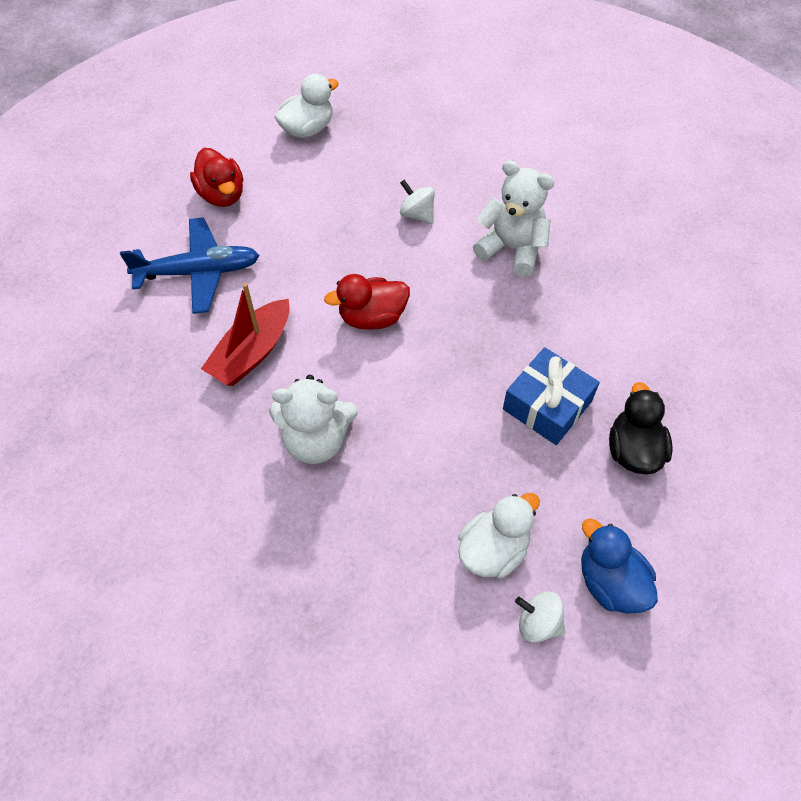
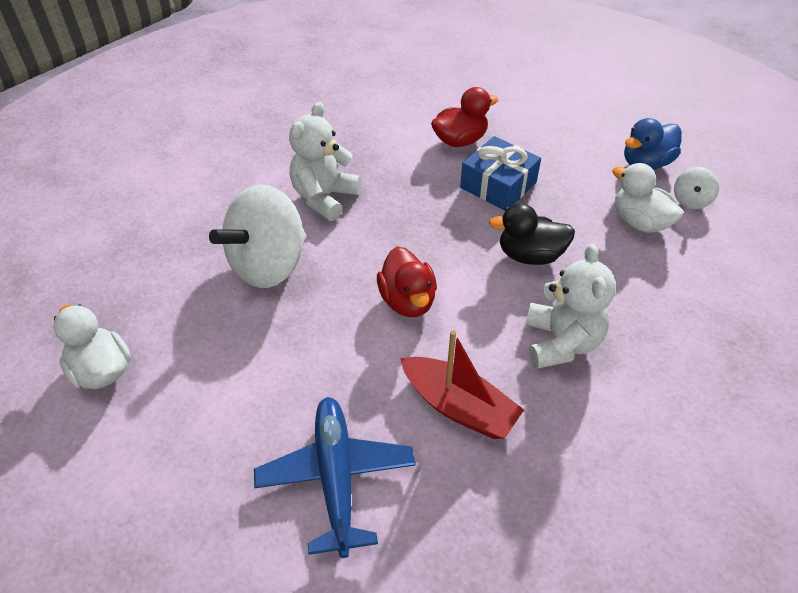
camera: 90 degrees left, 10 degrees down
red duck [190,148,243,207] -> red duck moved to [431,87,498,147]
white spinning top [400,180,435,224] -> white spinning top [209,184,307,288], size x2.21
black duck [609,382,673,475] -> black duck moved to [489,203,575,265]

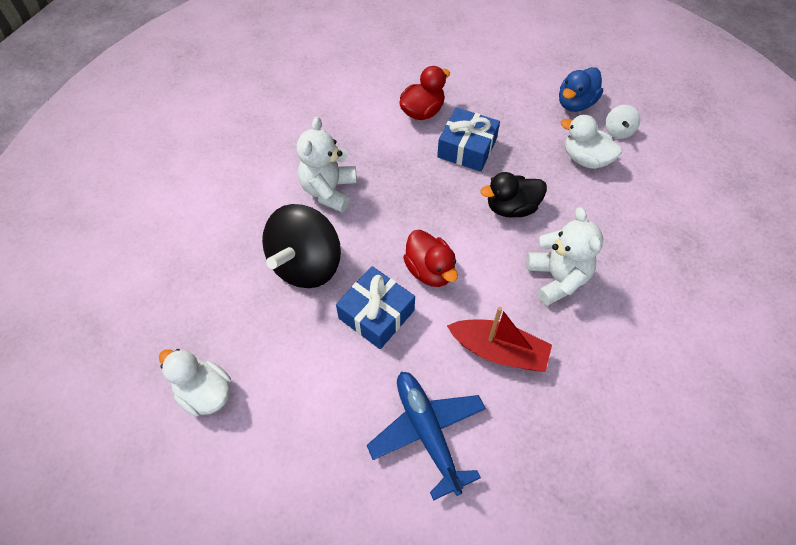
camera: 15 degrees left, 10 degrees up
white spinning top [209,184,307,288] -> black spinning top [262,204,341,288]
none -> blue gift [336,266,415,349]

